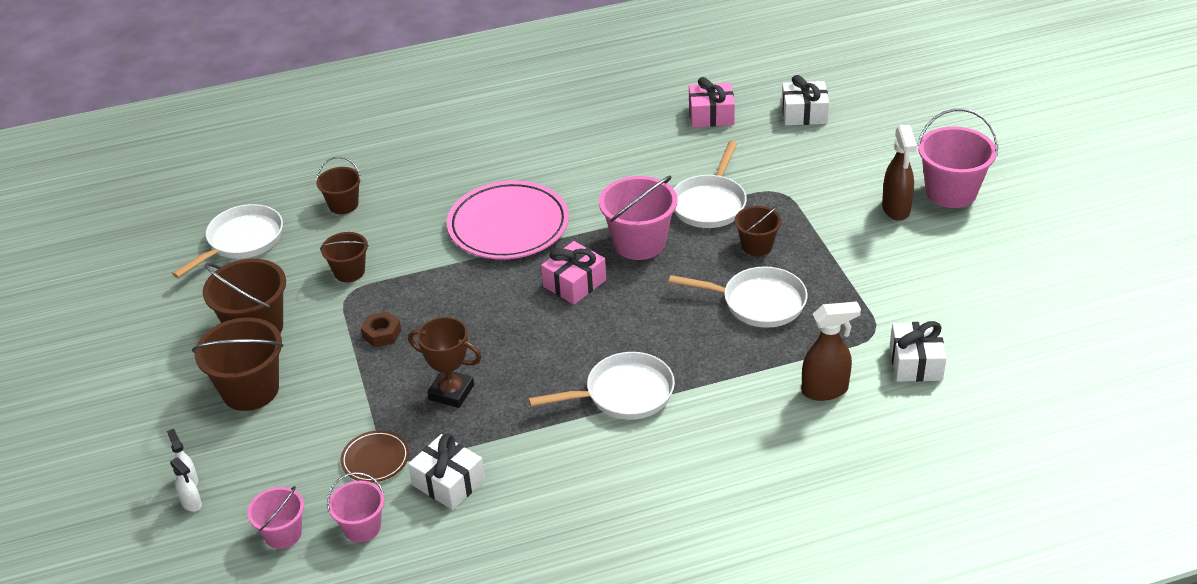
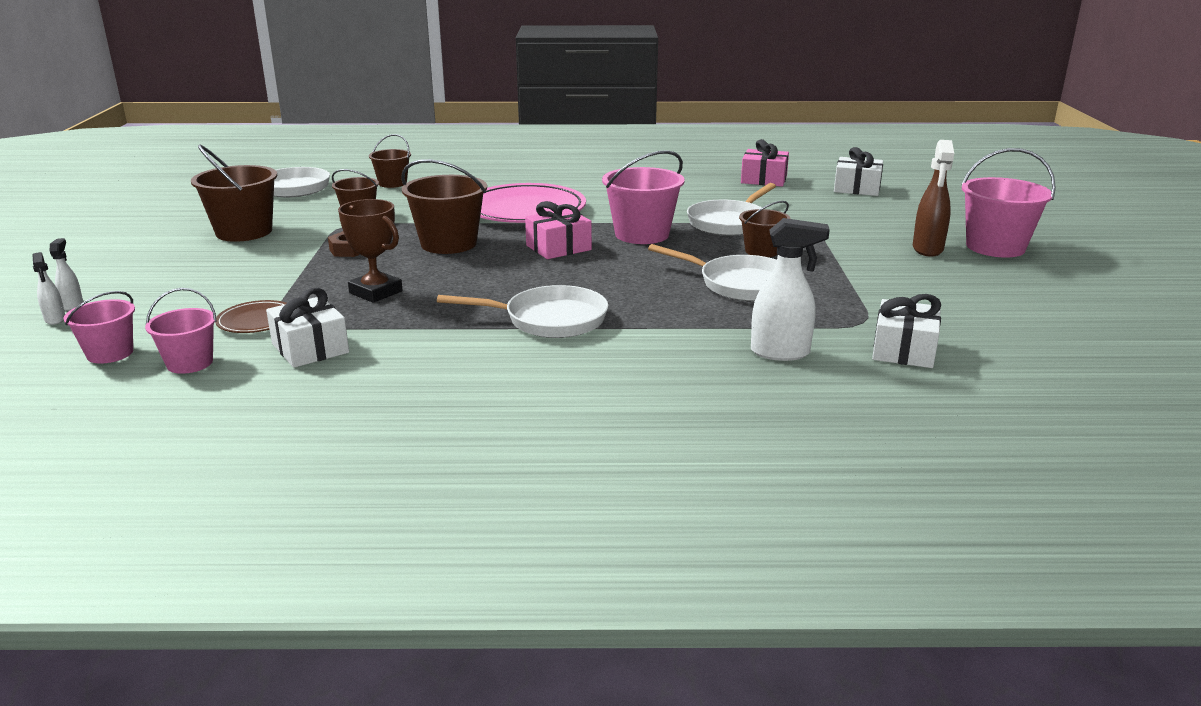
camera: 15 degrees right, 15 degrees down
brown bucket [192,317,284,411] -> brown bucket moved to [401,159,487,254]
brown spray bottle [802,302,861,401] -> white spray bottle [751,218,830,361]

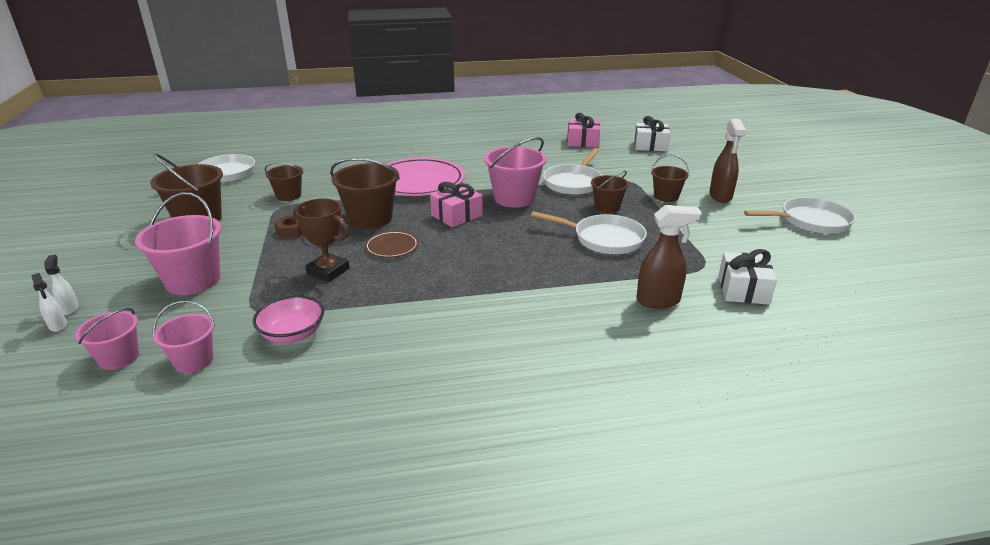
camera: 10 degrees left, 5 degrees up
brown plate [215,300,286,333] -> brown plate moved to [365,231,419,258]
white gift [266,288,349,368] -> pink bowl [253,295,324,343]
brown bucket [369,134,411,188] -> brown bucket moved to [651,154,689,202]
white pan [437,285,608,338] -> white pan moved to [744,197,855,234]
white spray bottle [751,218,830,361] -> brown spray bottle [636,205,702,308]
pink bucket [962,148,1056,258] -> pink bucket moved to [135,192,222,295]

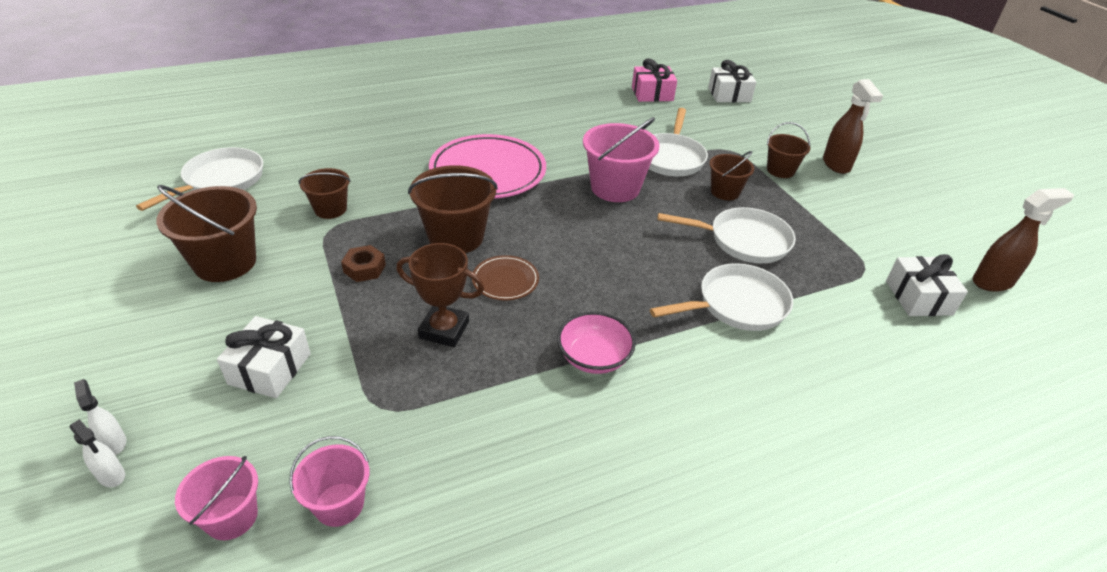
camera: 15 degrees left, 10 degrees up
pink bucket [135,192,222,295] -> white gift [217,316,311,398]
pink bowl [253,295,324,343] -> pink bowl moved to [557,312,636,374]
pink gift [430,182,483,227] -> none
brown spray bottle [636,205,702,308] -> brown spray bottle moved to [973,188,1074,292]
white pan [744,197,855,234] -> white pan moved to [650,263,793,331]

